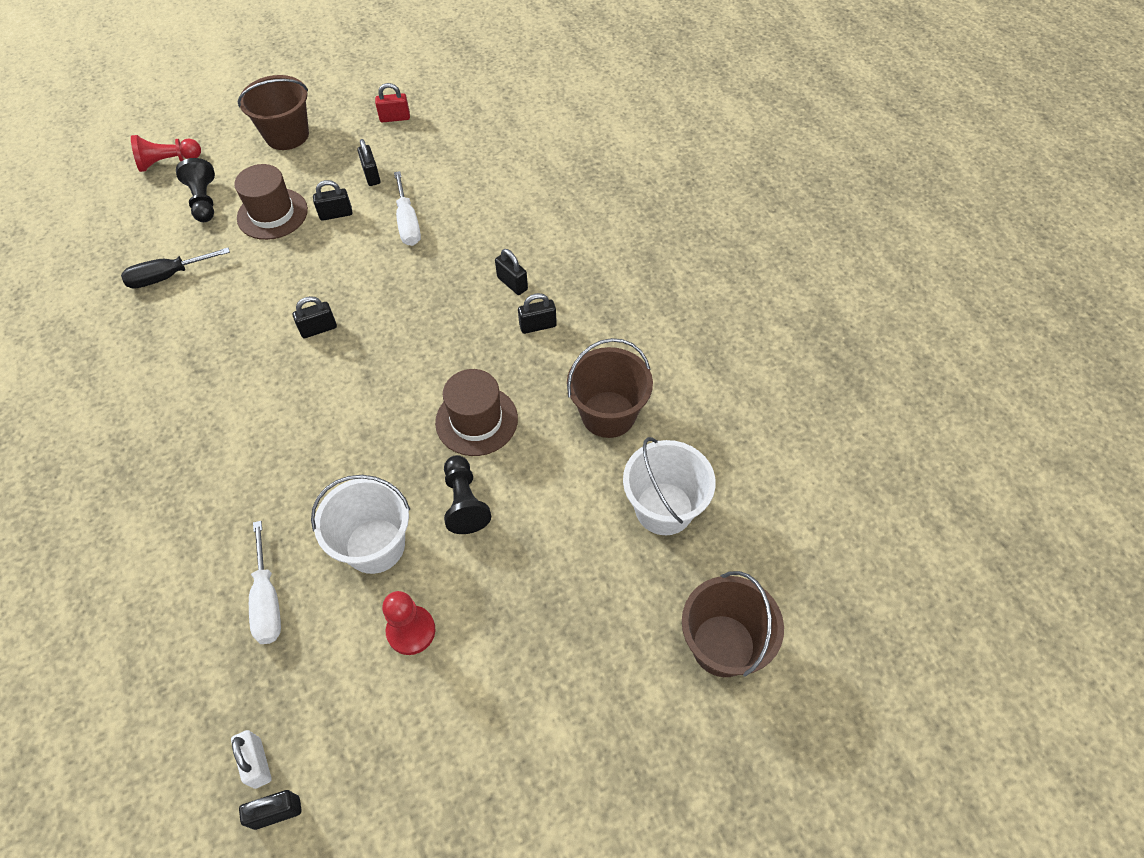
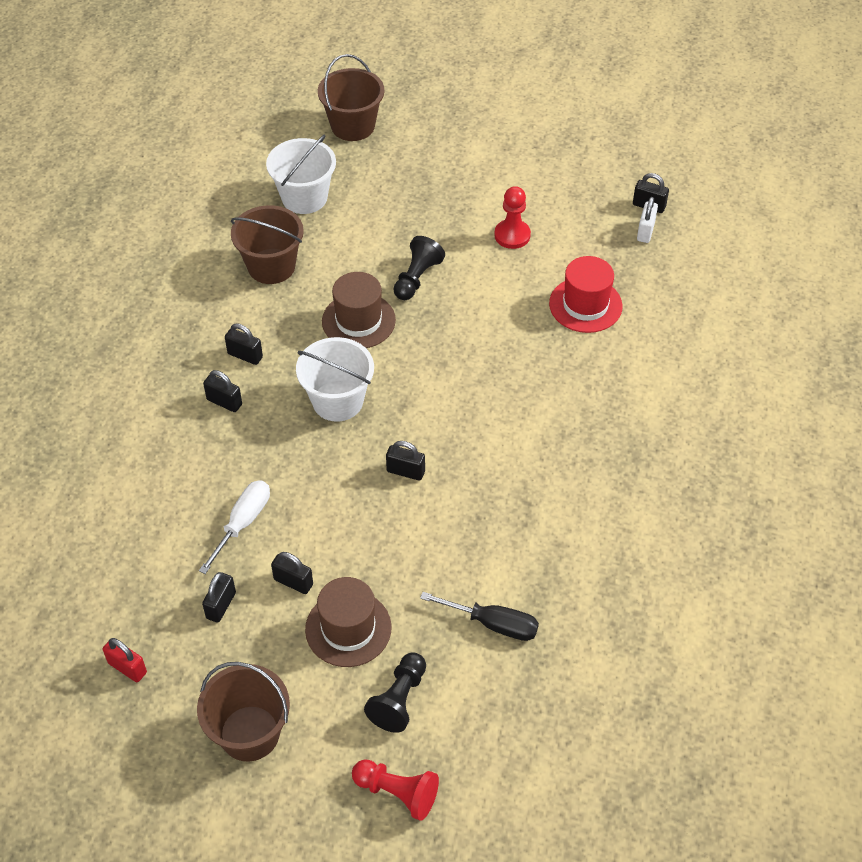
camera: 140 degrees left, 5 degrees down
white screwdriver [249,521,281,644] -> red hat [549,256,623,333]
white bucket [311,475,410,574] -> white bucket moved to [296,337,374,421]
black padlock [495,249,528,295] -> black padlock turned 60 degrees counterclockwise [203,370,242,412]

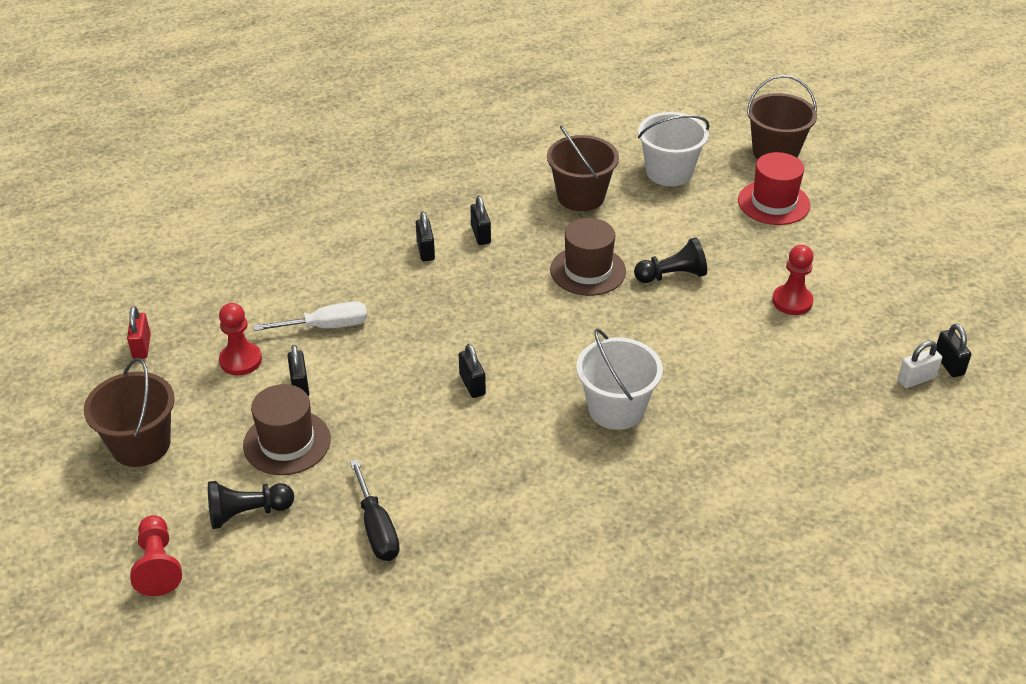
camera: 50 degrees right, 10 degrees down
black padlock [202,572,236,623] -> red pawn [219,303,262,375]
white bucket [296,337,374,421] -> white bucket moved to [576,329,663,430]
red hat [549,256,623,333] -> red hat moved to [738,152,810,225]

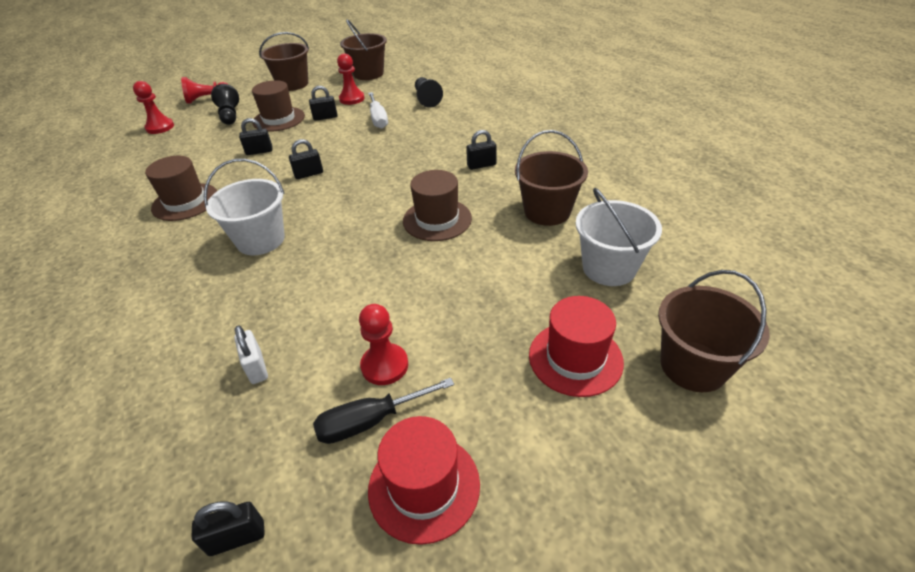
camera: 90 degrees right, 0 degrees up
red padlock [127,306,151,359] -> brown bucket [340,19,387,80]
black screwdriver [350,460,400,561] -> black screwdriver moved to [313,378,454,444]
black padlock [416,212,435,261] -> black padlock moved to [239,118,273,155]
black pawn [634,237,707,283] -> black pawn moved to [415,77,443,108]
white padlock [898,341,942,388] -> white padlock moved to [234,325,268,384]
none -> red pawn [133,81,174,134]
none -> brown hat [145,156,217,221]
none -> red hat [368,416,480,545]

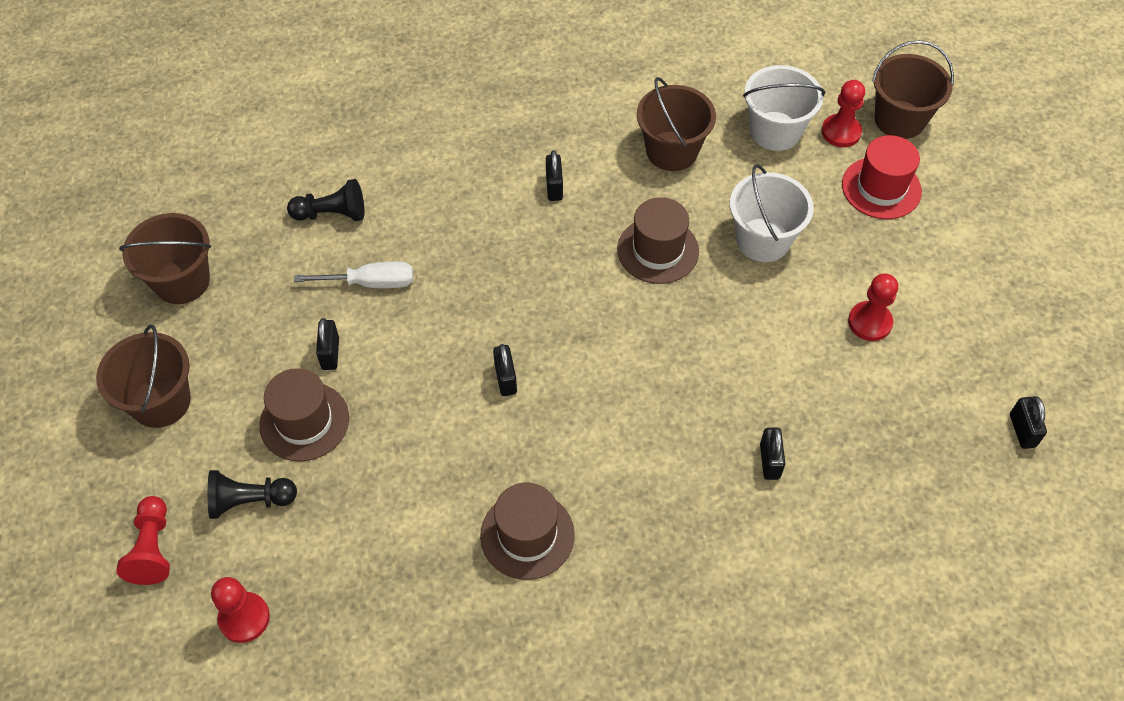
camera: 80 degrees left, 15 degrees up
white bucket [204,159,285,255] -> white bucket moved to [730,164,814,262]
white padlock [234,325,268,384] -> none
black padlock [239,118,273,155] -> black padlock moved to [760,427,785,480]
black screwdriver [313,378,454,444] -> none
red pawn [337,53,365,105] -> red pawn moved to [822,80,865,147]
red hat [368,416,480,545] -> none

